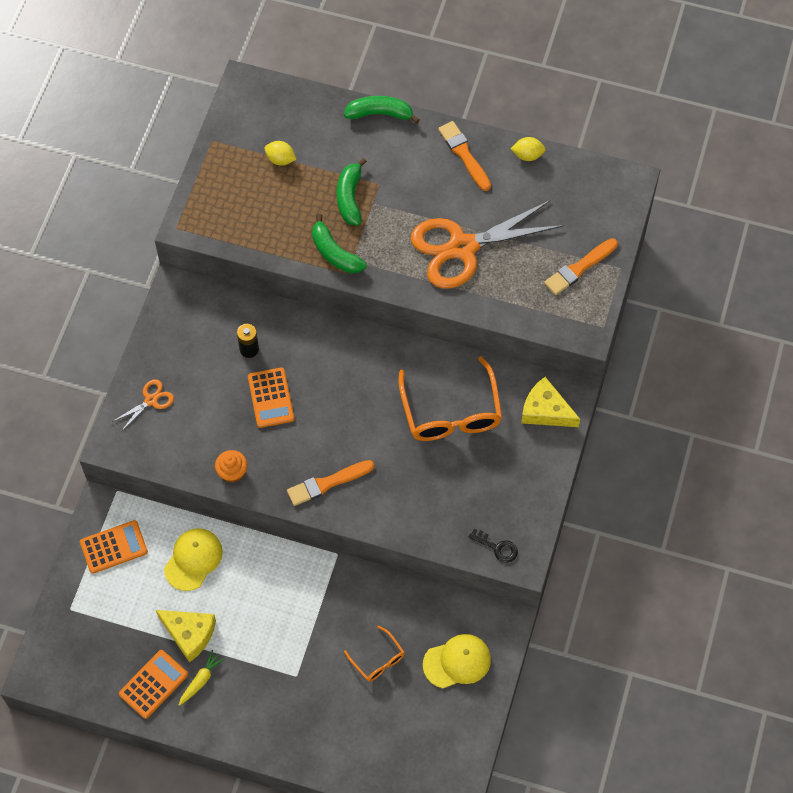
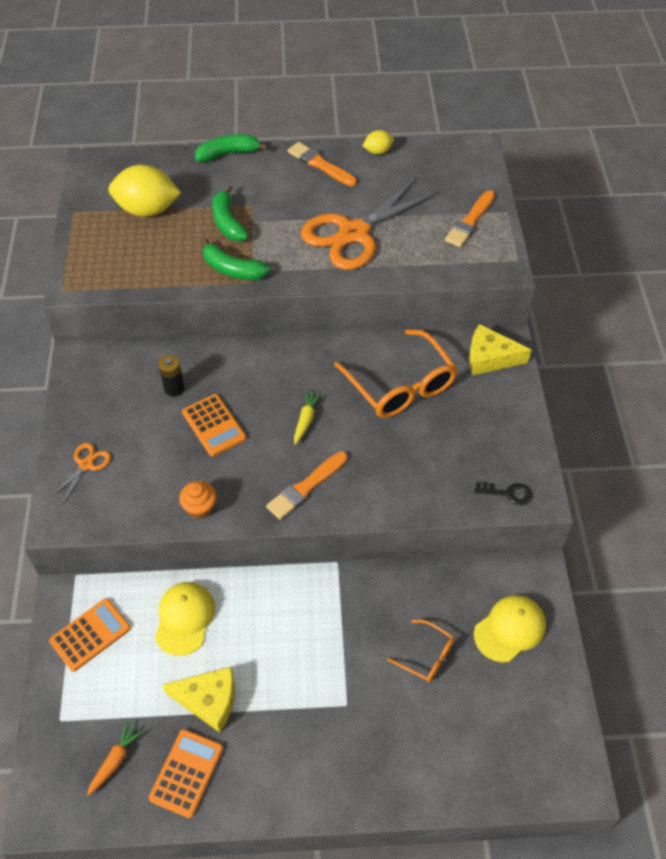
camera: 20 degrees left, 10 degrees down
yellow carrot [179,650,225,706] -> yellow carrot moved to [294,390,322,445]
yellow lemon [264,141,296,166] -> yellow lemon [108,165,181,217], size x2.04
none -> orange carrot [87,721,144,796]

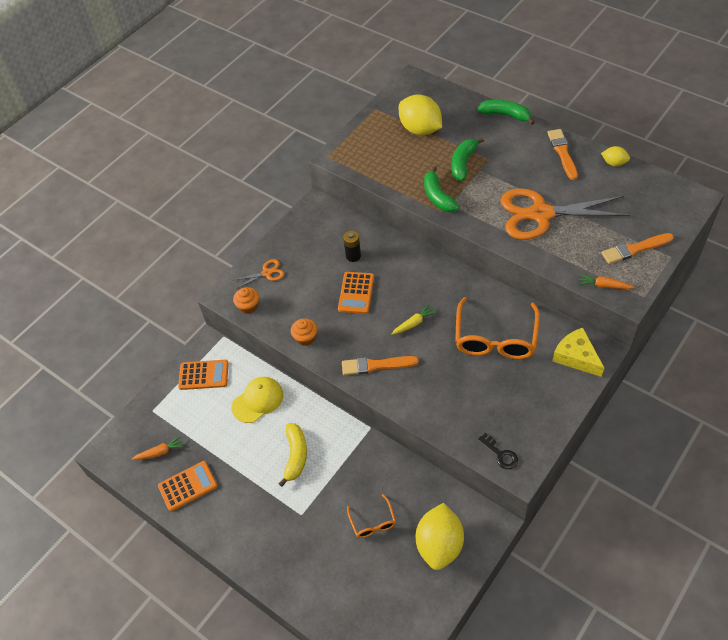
camera: 45 degrees right, 0 degrees up
yellow cheese [162,667,235,732] -> none
yellow cap [474,595,546,662] -> yellow lemon [416,503,464,570]
none -> orange cupcake [233,287,259,314]
none -> yellow banana [278,423,307,487]
none -> orange carrot [578,274,635,289]

